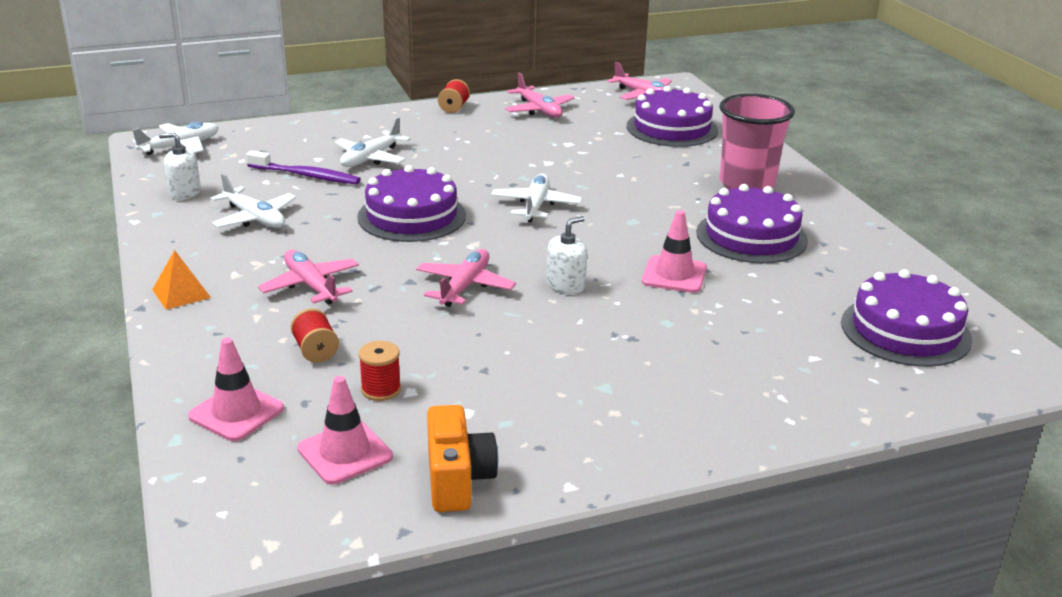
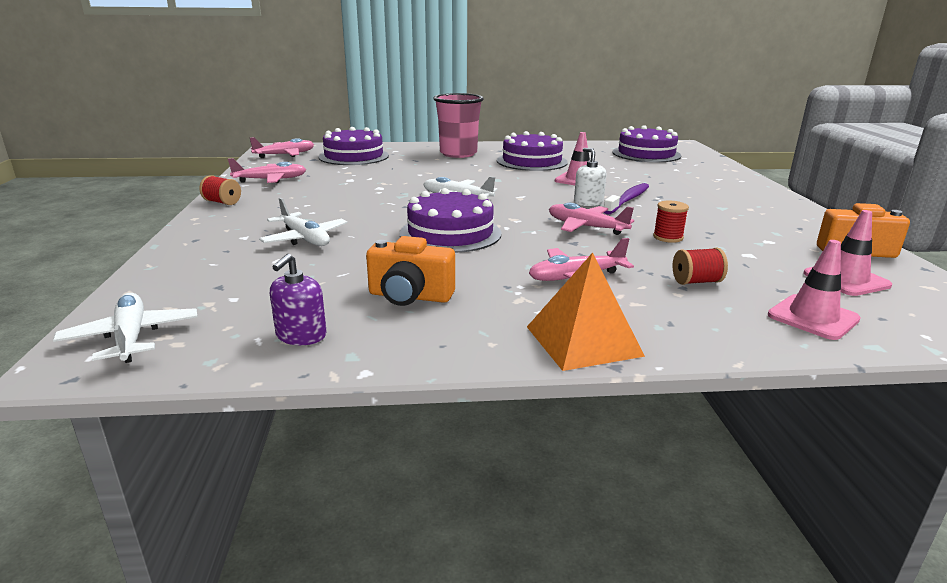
camera: 75 degrees left, 5 degrees down
orange pyramid [152,250,211,310] -> orange pyramid [527,252,645,371], size x1.60
white soap dispenser [159,133,201,200] -> purple soap dispenser [270,254,327,345]
white plane [211,173,296,228] -> orange camera [366,236,455,306]
purple toothbrush [246,150,361,184] -> purple toothbrush moved to [604,183,649,215]
red spool [359,341,401,401] -> red spool moved to [653,201,689,243]

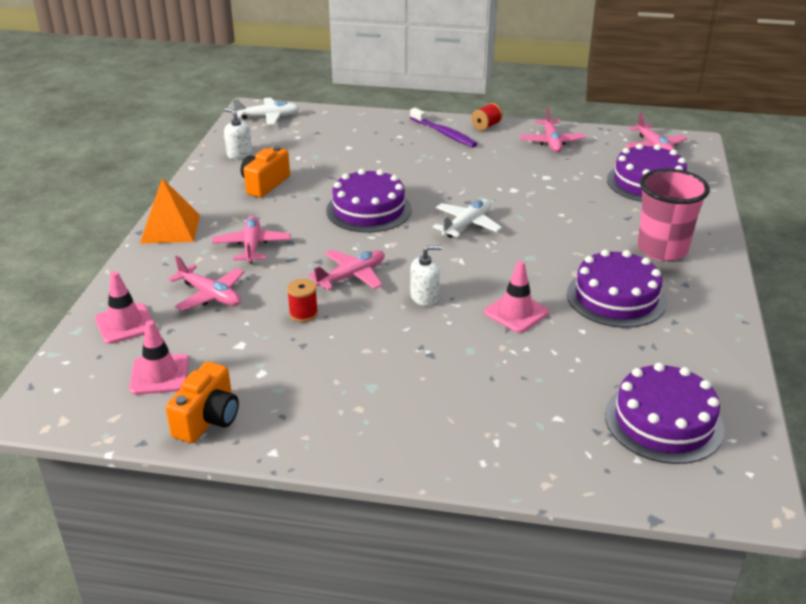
camera: 105 degrees right, 10 degrees up
white plane [259,197,347,246] -> none
purple soap dispenser [270,254,327,345] -> white soap dispenser [224,108,252,159]
purple toothbrush [604,183,649,215] -> purple toothbrush moved to [410,108,477,147]
red spool [673,248,728,285] -> pink plane [168,256,244,311]

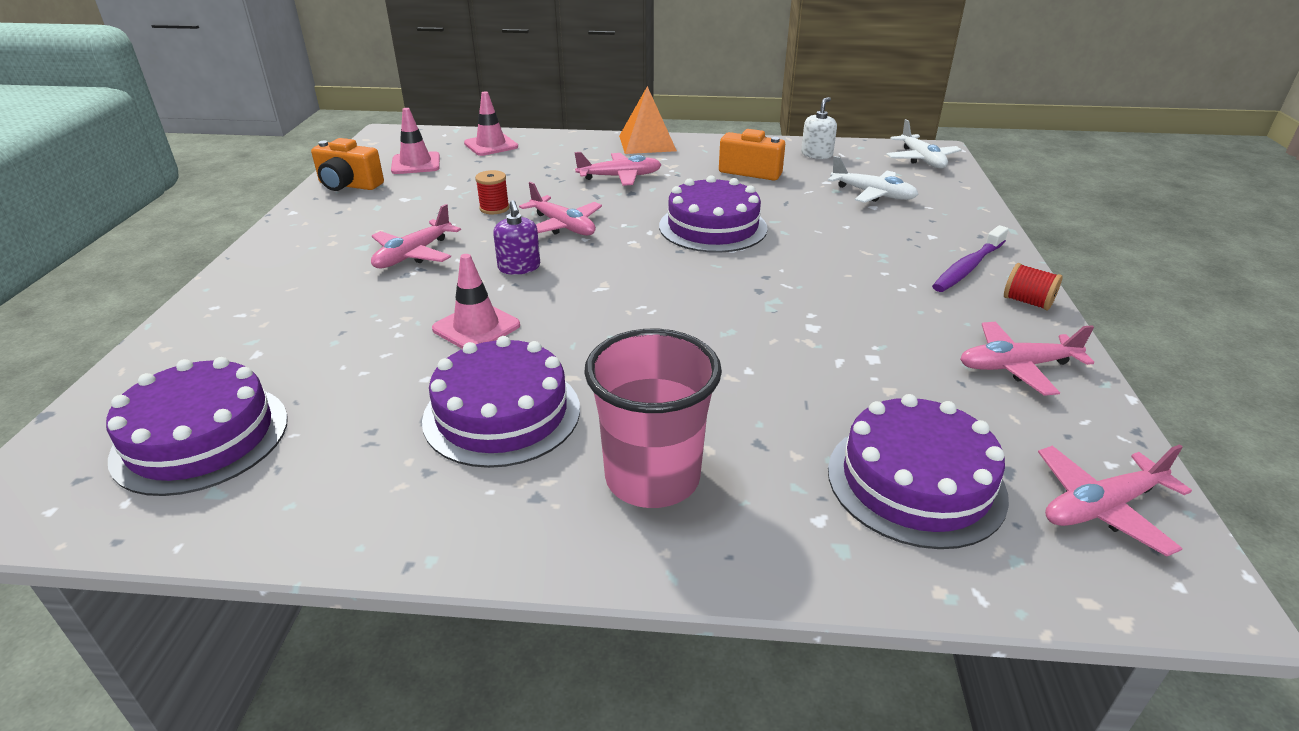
camera: 85 degrees right, 0 degrees up
pink plane [168,256,244,311] -> pink plane moved to [371,204,461,268]
white soap dispenser [410,245,442,306] -> purple soap dispenser [493,200,540,275]
white plane [433,199,502,238] -> white plane moved to [828,156,919,203]

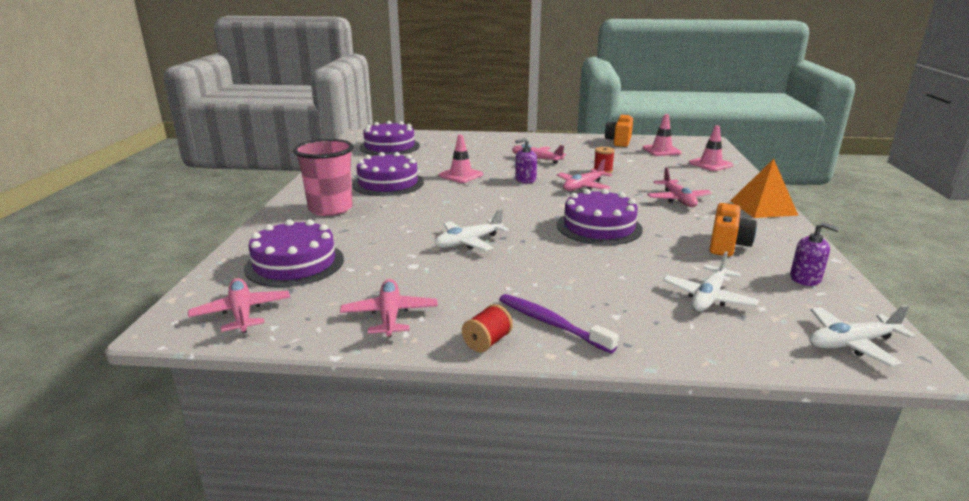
camera: 90 degrees right, 10 degrees down
white soap dispenser [801,97,837,159] -> purple soap dispenser [790,222,839,286]
none -> white plane [434,209,509,251]

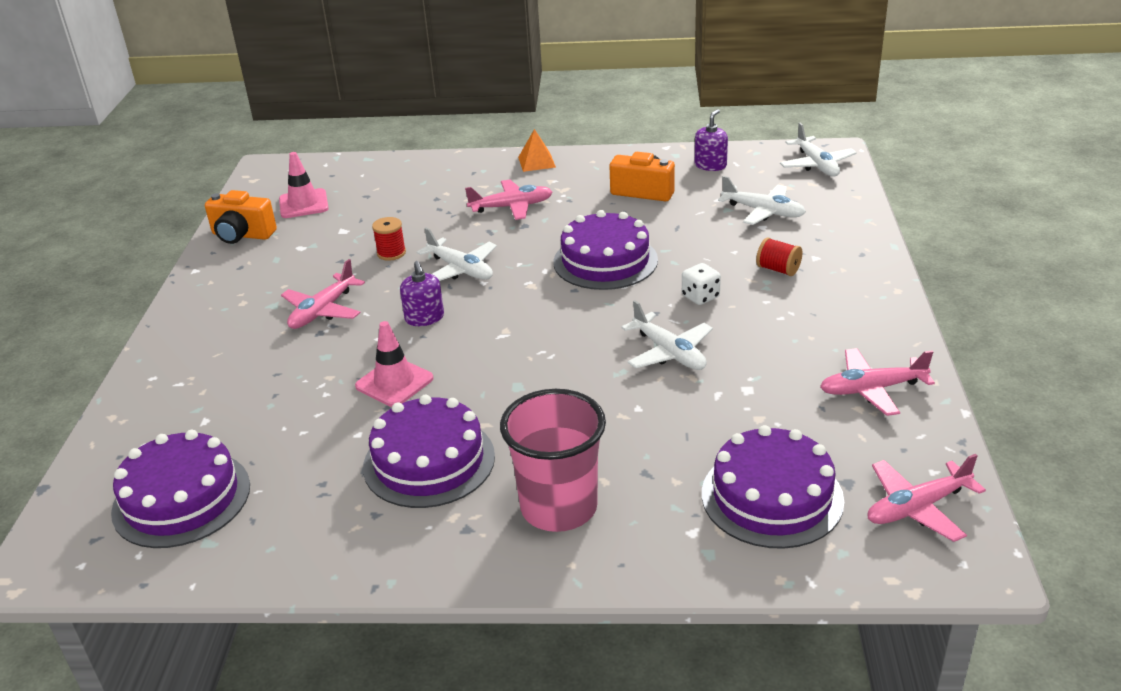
camera: 90 degrees left, 10 degrees up
red spool [462,304,513,352] -> red spool moved to [756,237,803,276]
purple toothbrush [499,294,619,353] -> none
pink plane [557,159,612,191] -> white plane [417,228,497,281]
pink traffic cone [689,125,733,171] -> none
orange pyramid [730,159,799,218] -> orange pyramid [518,129,556,172], size x0.62
none -> white dice [682,263,721,305]

